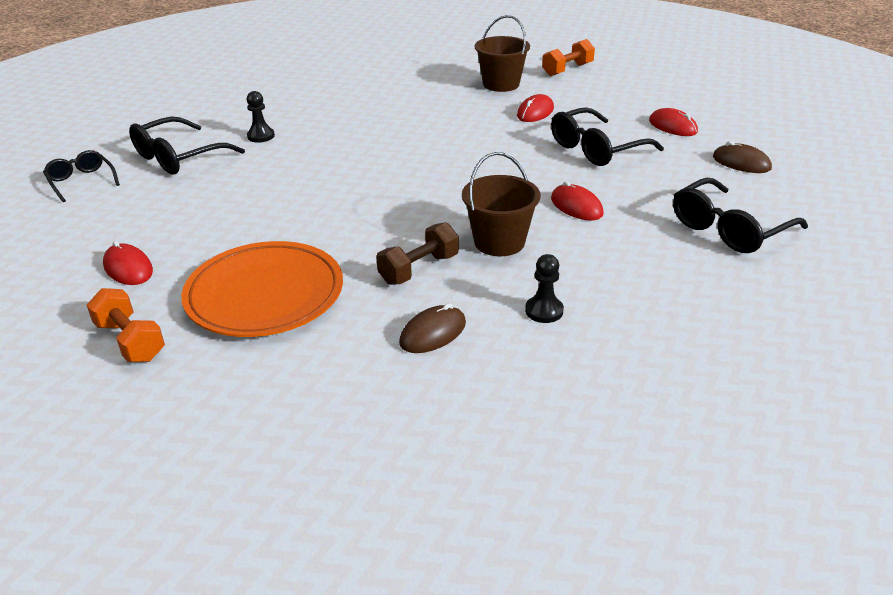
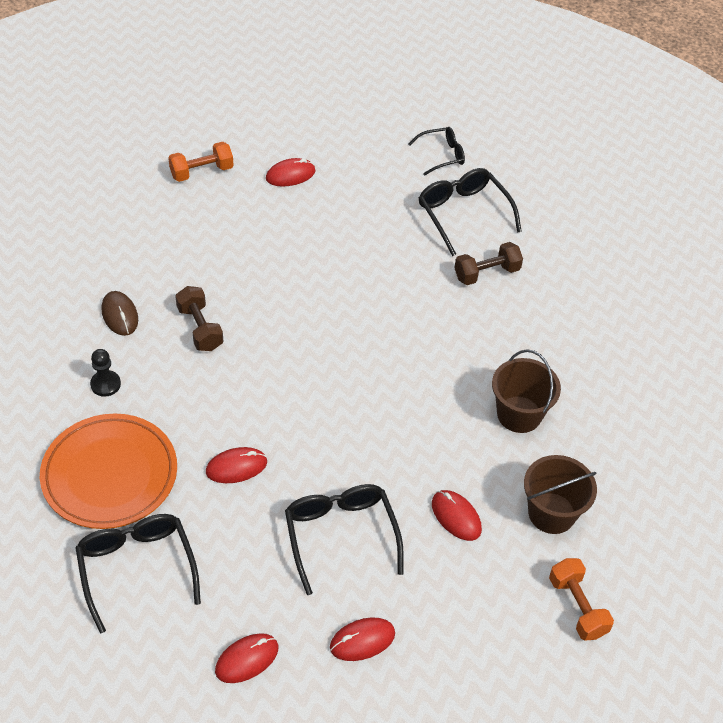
camera: 105 degrees right, 15 degrees up
orange plate [181,241,343,337] -> orange plate moved to [40,413,177,529]
black pawn [247,91,275,143] -> brown dumbbell [454,242,523,285]
brown bucket [462,152,540,257] -> brown bucket moved to [492,349,561,433]
brown mouse [713,141,772,173] -> red mouse [215,633,279,683]

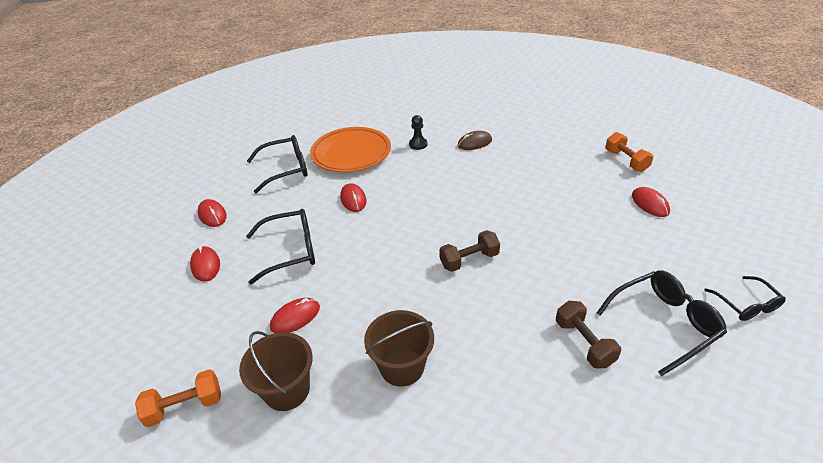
camera: 95 degrees right, 10 degrees down
brown dumbbell [175,286,223,351] -> brown dumbbell moved to [440,230,500,272]

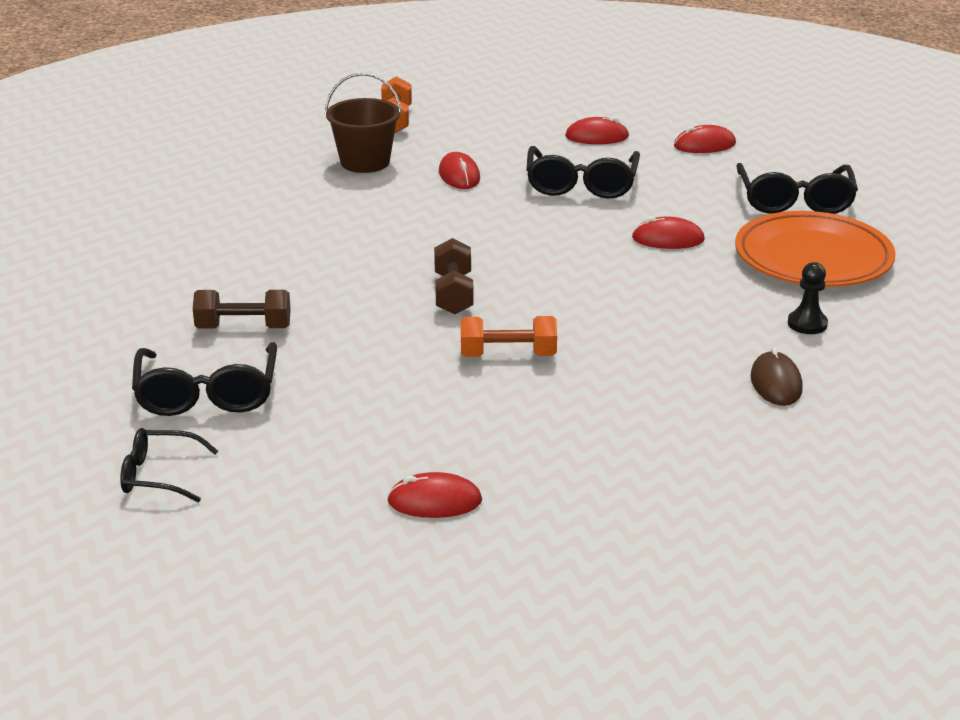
camera: 110 degrees right, 10 degrees down
brown bucket [364,310,434,387] -> none
orange dumbbell [605,132,654,172] -> orange dumbbell moved to [461,316,557,357]

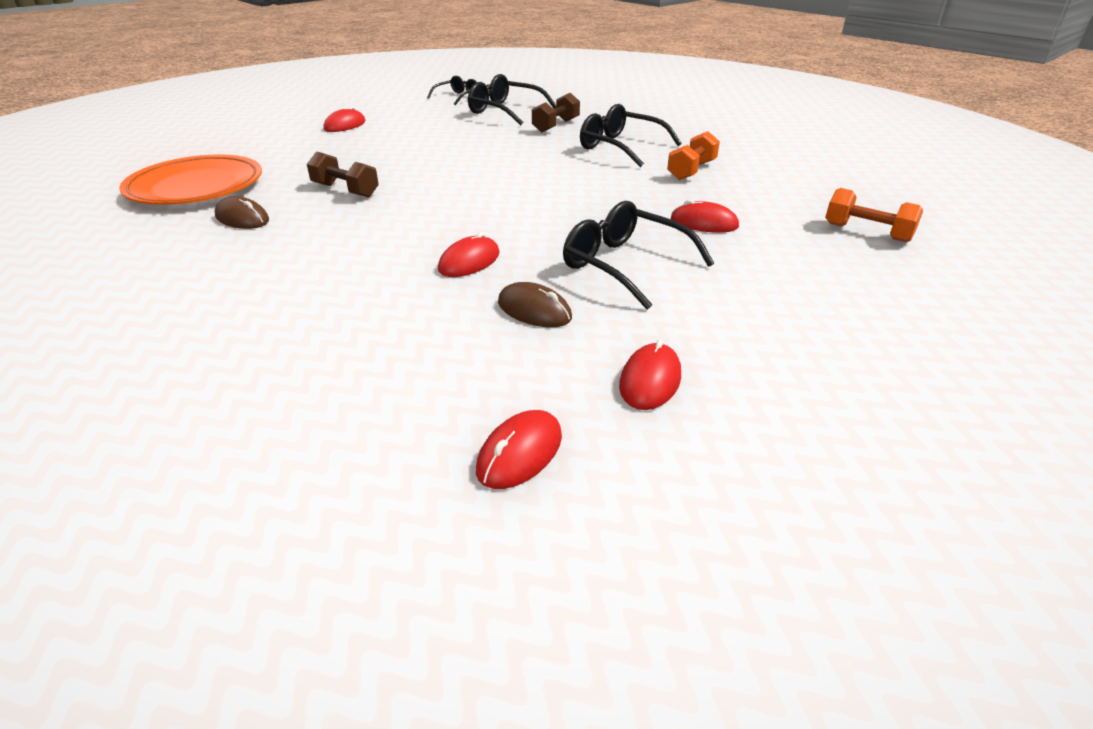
camera: 125 degrees right, 5 degrees up
brown bucket [325,73,402,173] -> none
brown dumbbell [434,238,474,315] -> brown dumbbell moved to [307,151,379,198]
orange dumbbell [461,316,557,357] -> orange dumbbell moved to [667,131,720,180]
red mouse [565,117,629,144] -> red mouse moved to [476,410,562,489]
orange plate [735,211,896,287] -> orange plate moved to [119,154,262,205]
black glasses [736,163,858,214] -> black glasses moved to [580,104,682,167]
black pawn [788,262,828,334] -> none
none -> brown mouse [498,282,572,327]

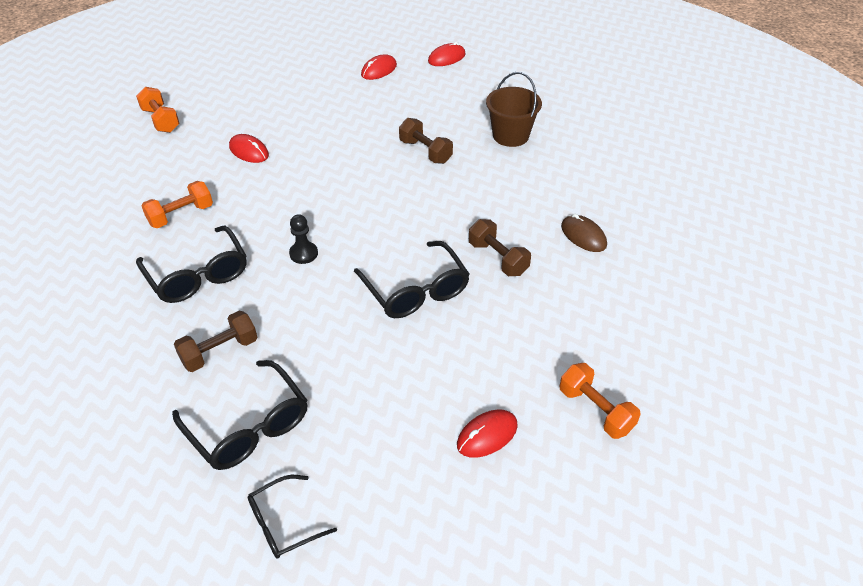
camera: 160 degrees left, 10 degrees up
orange plate [119,154,262,205] -> none
red mouse [438,232,500,277] -> brown dumbbell [399,118,453,164]
brown mouse [498,282,572,327] -> none
black glasses [563,201,714,310] -> black glasses moved to [354,241,470,318]
none -> black pawn [289,214,318,264]
none -> brown bucket [486,72,542,147]
none -> orange dumbbell [560,363,641,439]

